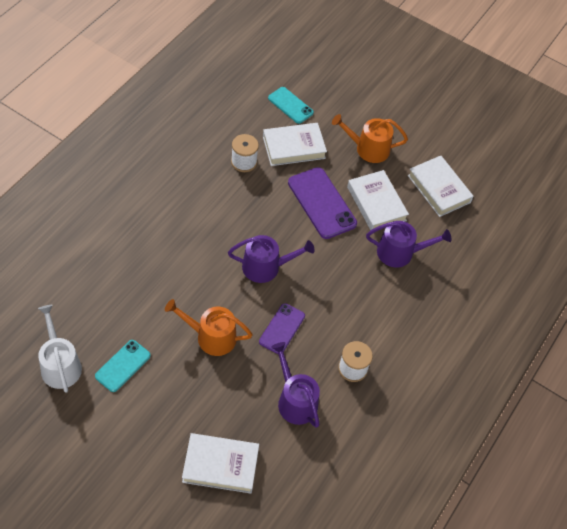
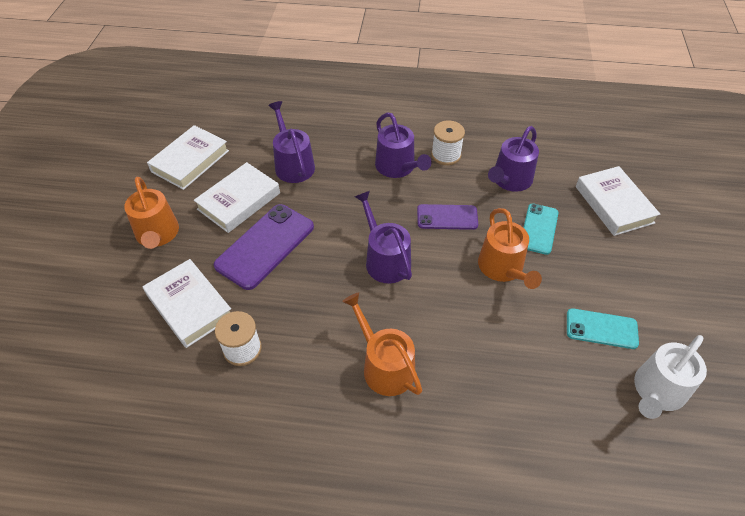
camera: 110 degrees left, 5 degrees down
turquoise phone [268,87,314,124] -> turquoise phone moved to [523,203,559,255]
none -> orange watering can [342,292,422,396]
none -> purple watering can [375,112,431,178]

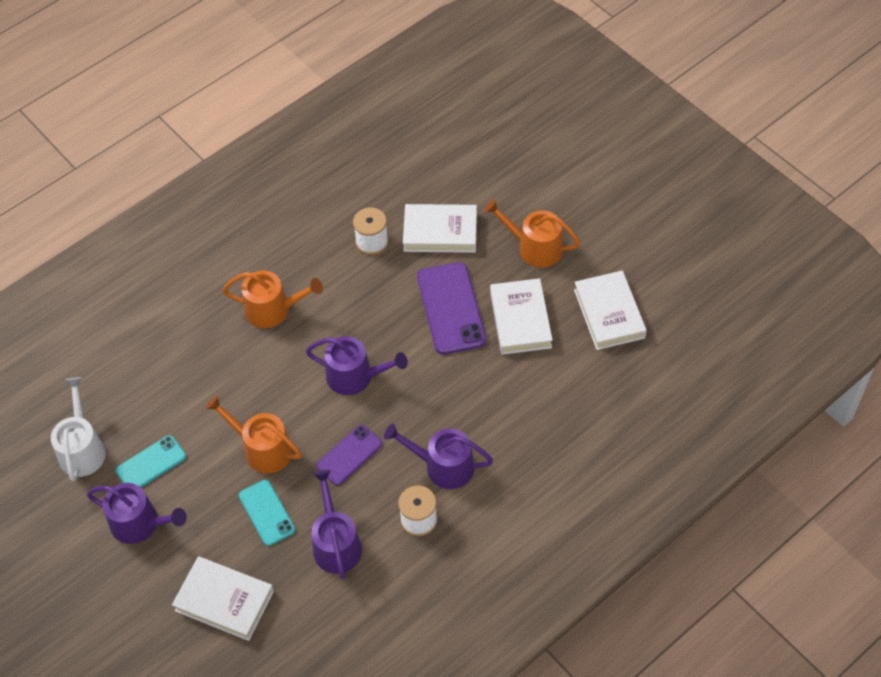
camera: 135 degrees right, 5 degrees up
purple watering can [268,101,315,183] -> purple watering can moved to [87,483,187,544]

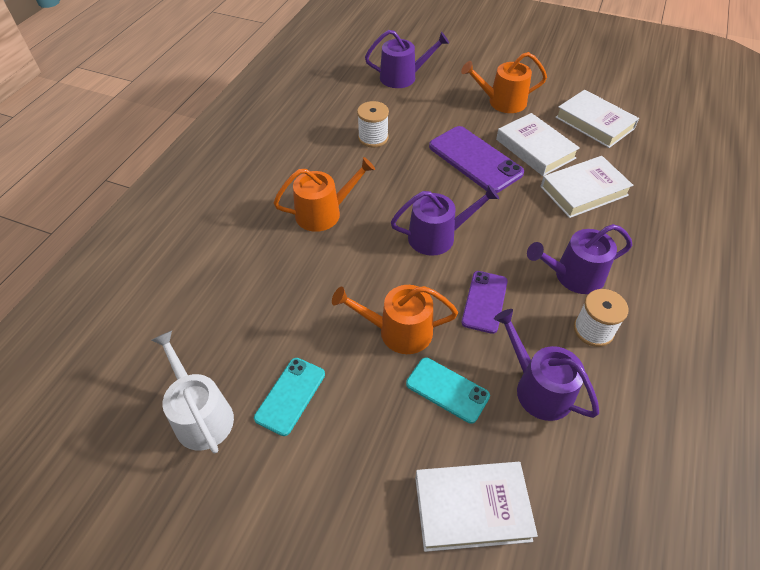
camera: 30 degrees left, 5 degrees down
purple watering can [87,483,187,544] -> purple watering can moved to [365,30,449,88]
white book [403,204,477,253] -> white book moved to [540,156,633,218]

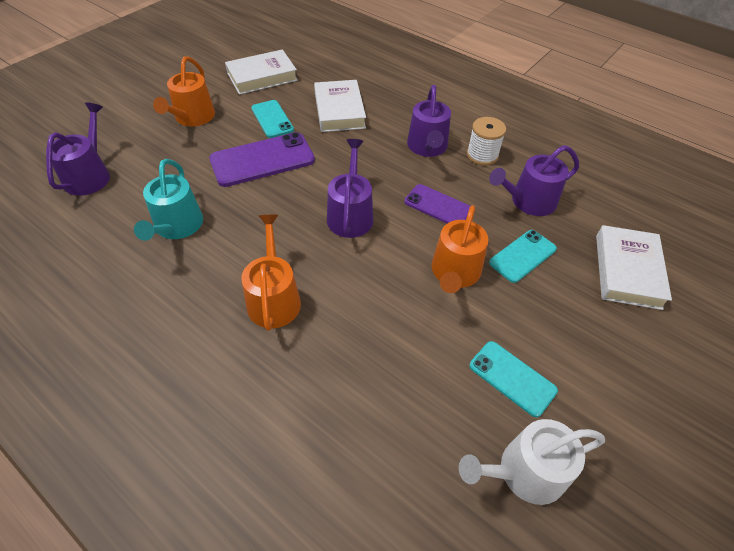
camera: 75 degrees left, 0 degrees up
white spool [357,101,389,148] -> turquoise watering can [134,159,203,241]
white book [496,113,580,176] -> turquoise phone [251,100,294,138]

